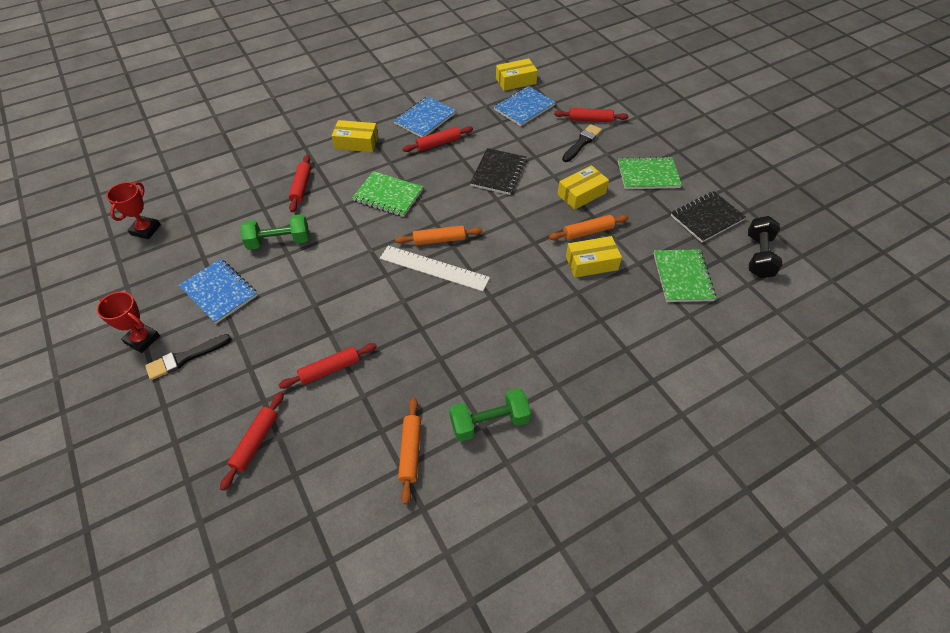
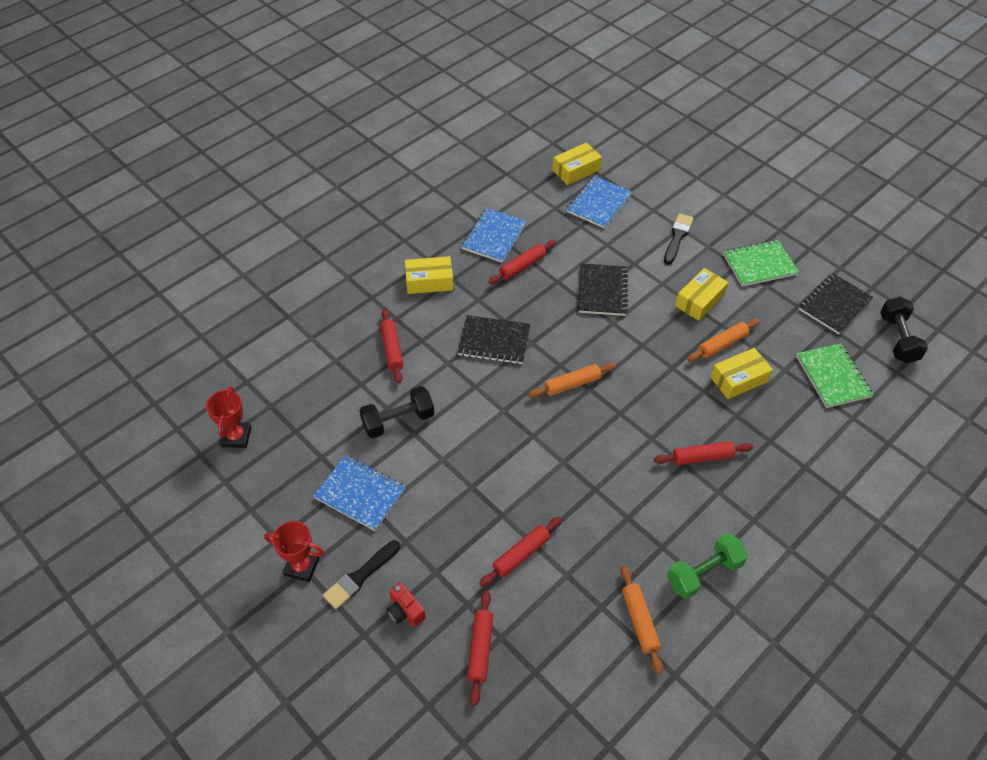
camera: 15 degrees left, 0 degrees up
green dumbbell [240,214,309,250] -> black dumbbell [359,386,434,438]
green notebook [352,171,423,217] -> black notebook [458,315,530,364]
white ruler [380,246,490,291] -> none
red rolling pin [554,108,629,122] -> red rolling pin moved to [654,441,753,465]
none -> red camera [387,582,426,627]

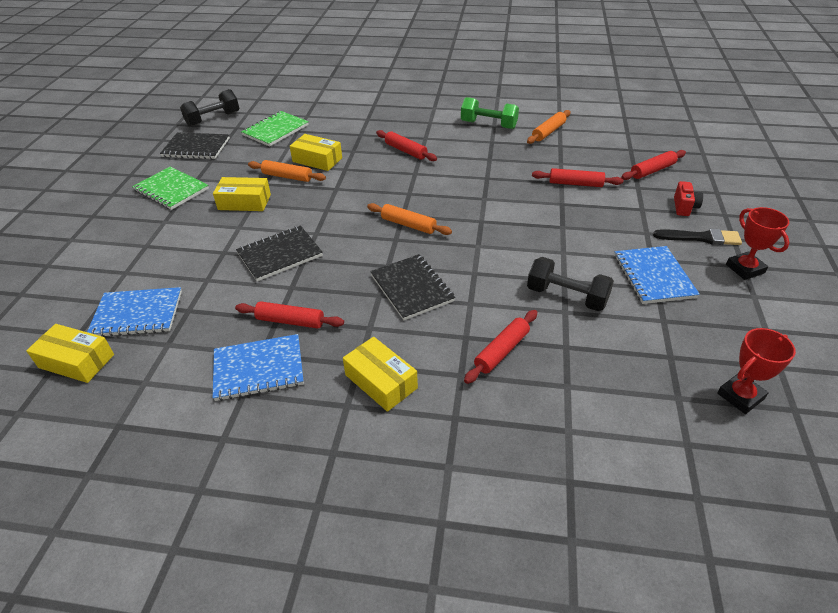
camera: 125 degrees left, 10 degrees down
black brush [664,213,694,265] -> none

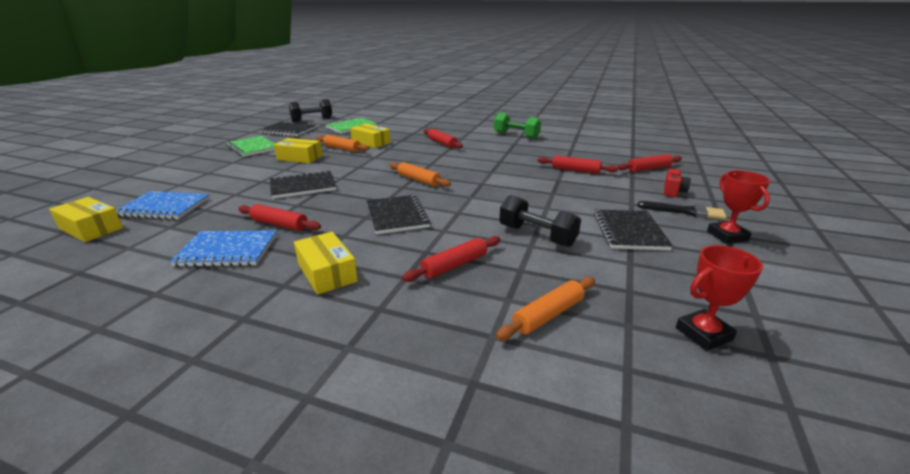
camera: 10 degrees right, 15 degrees down
orange rolling pin [527,110,571,144] -> orange rolling pin moved to [496,277,595,340]
blue notebook [614,246,700,304] -> black notebook [594,210,673,250]

